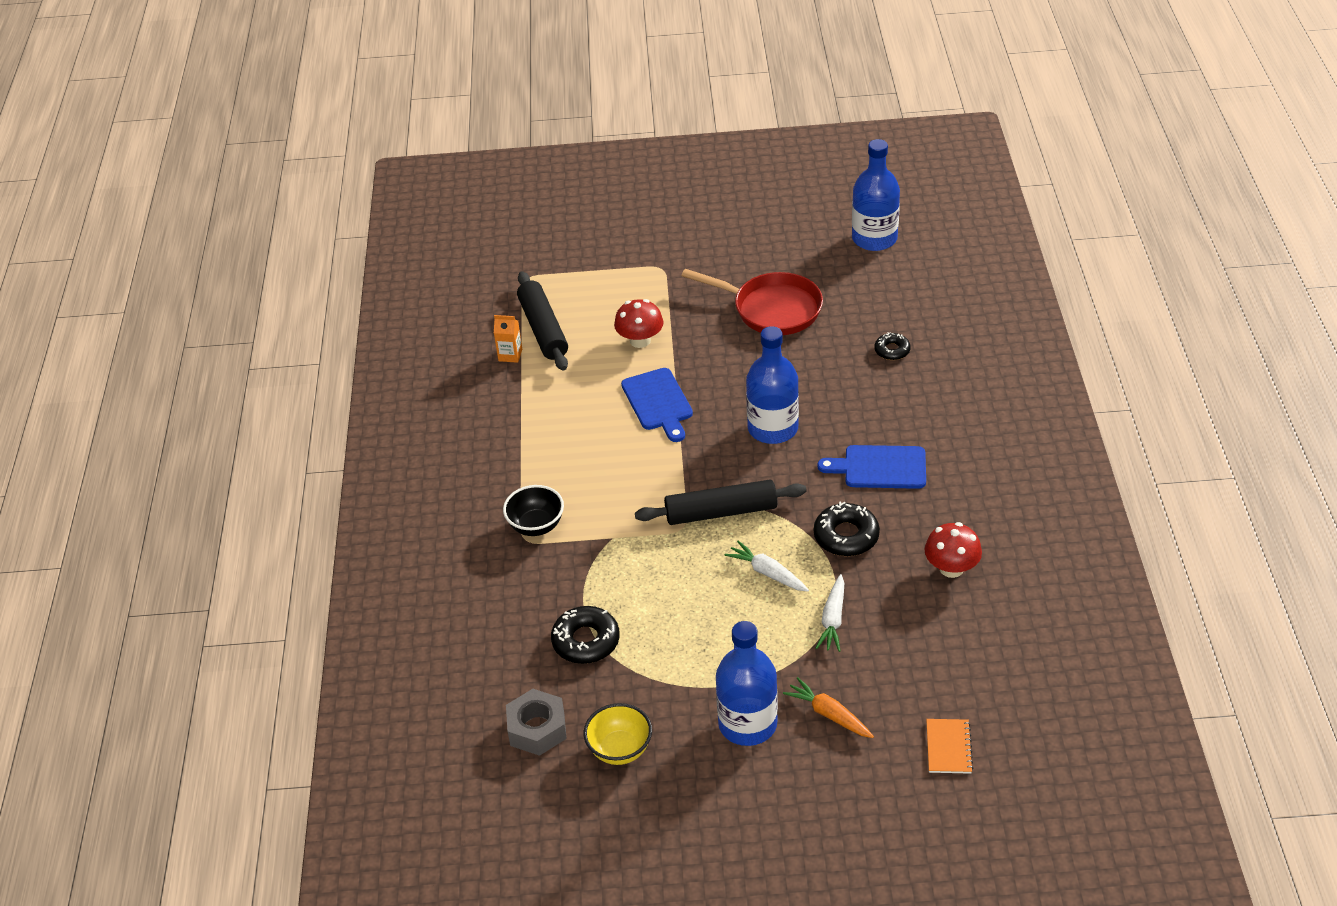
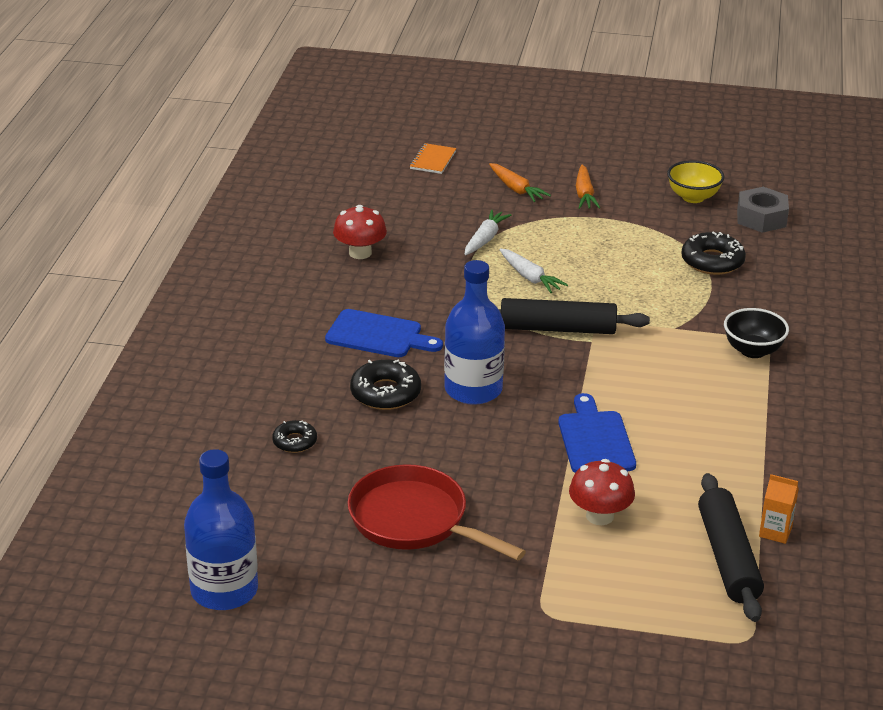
camera: 170 degrees left, 10 degrees down
blue bottle [716,621,778,746] -> orange carrot [576,165,600,209]
black donut [814,502,880,556] -> black donut moved to [350,359,421,410]

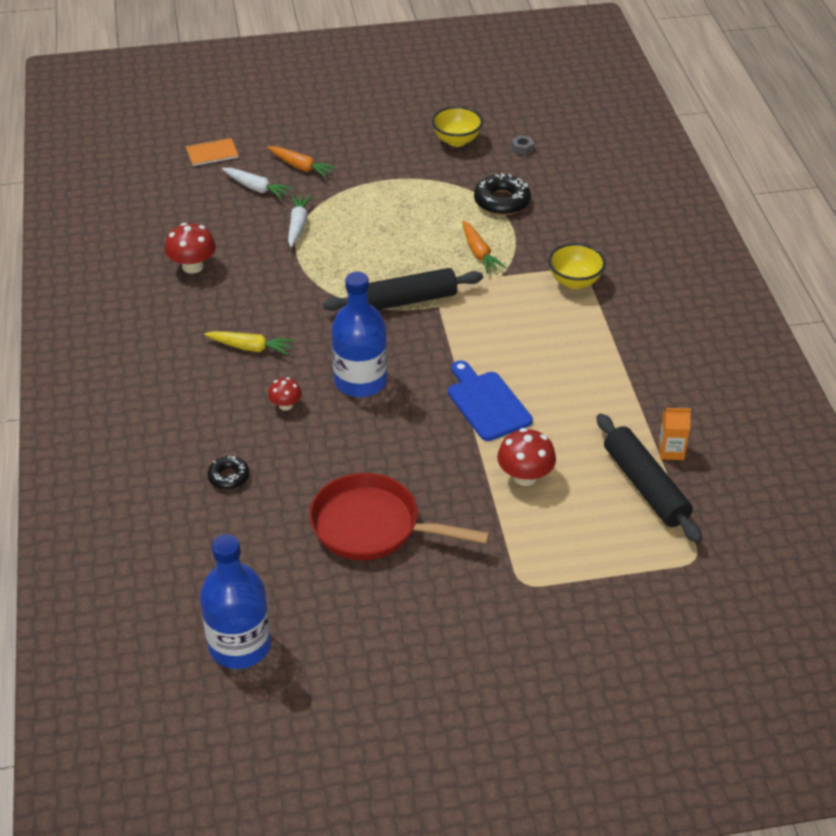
camera: 20 degrees left, 10 degrees up
blue cutting board [325,309,443,357] -> yellow carrot [204,331,294,355]
black donut [350,359,421,410] -> red mushroom [268,377,302,411]
orange notebook [410,143,456,174] -> orange notebook turned 75 degrees clockwise [186,138,238,166]
white carrot [499,248,568,293] -> white carrot moved to [222,168,293,200]
orange carrot [576,165,600,209] -> orange carrot moved to [462,221,506,274]
black bowl [724,308,789,358] -> yellow bowl [548,243,606,289]
grey nut [737,187,789,233] -> grey nut [512,135,534,155], size x0.47

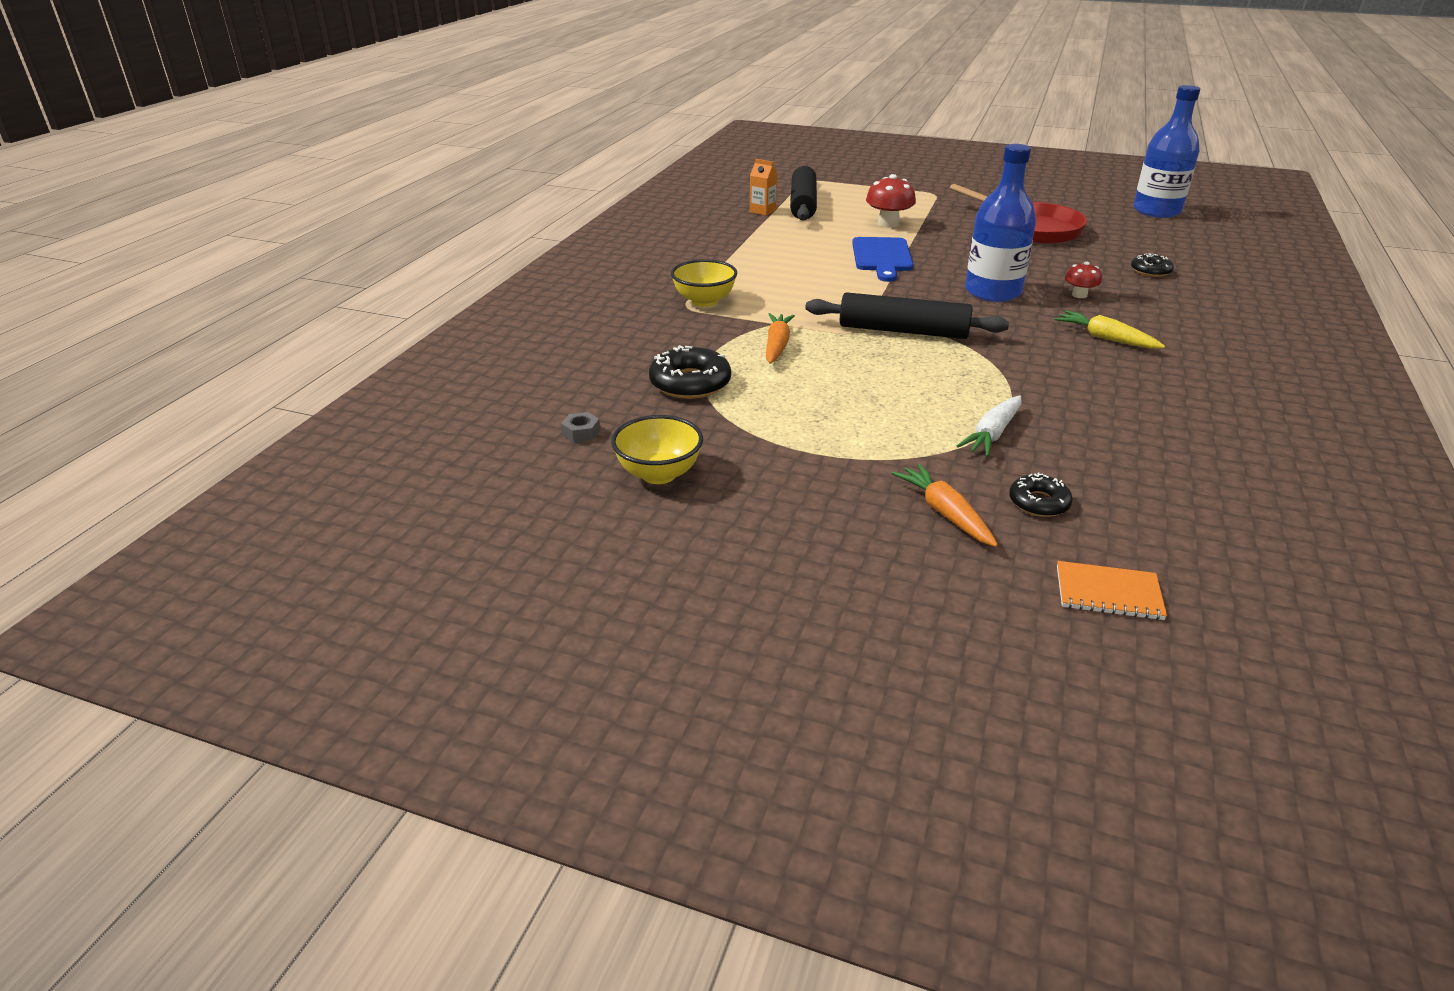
camera: 150 degrees left, 10 degrees down
red mushroom [165,223,216,274] -> none
white carrot [222,168,293,200] -> black donut [1009,473,1073,517]

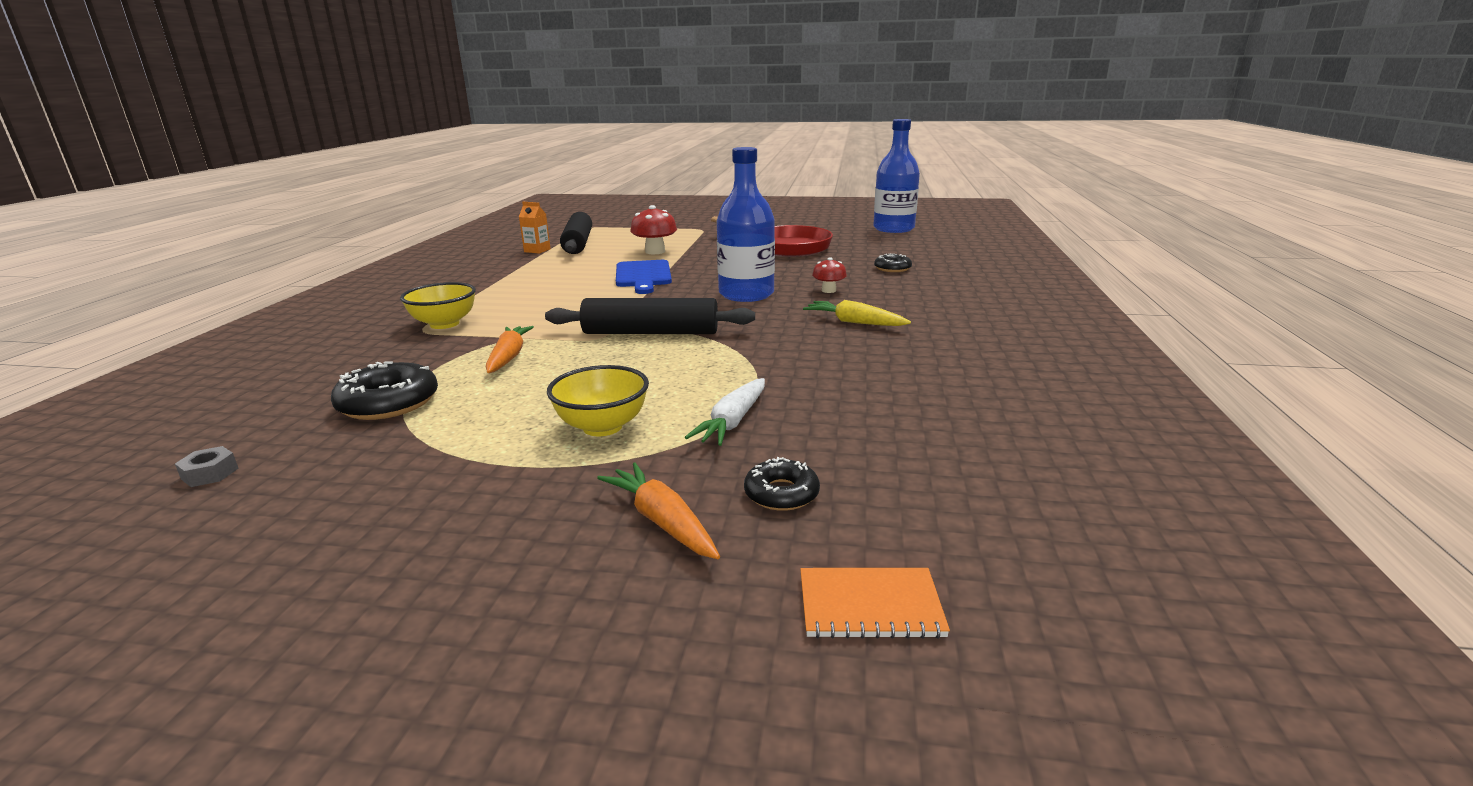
camera: 10 degrees left, 10 degrees down
yellow bowl [611,415,703,484] -> yellow bowl moved to [547,365,649,436]

